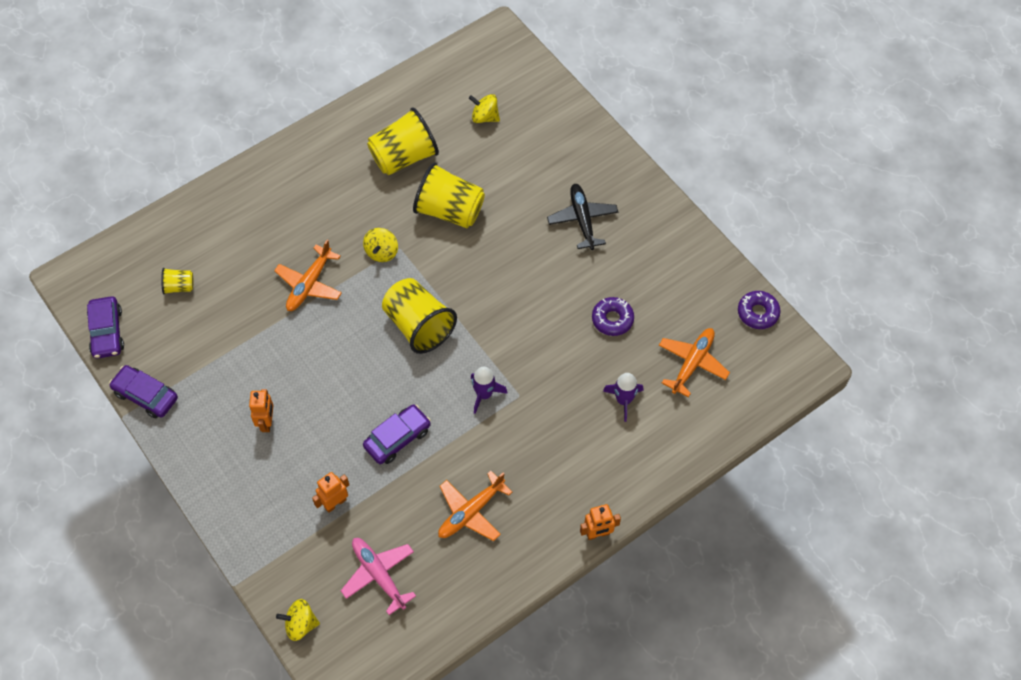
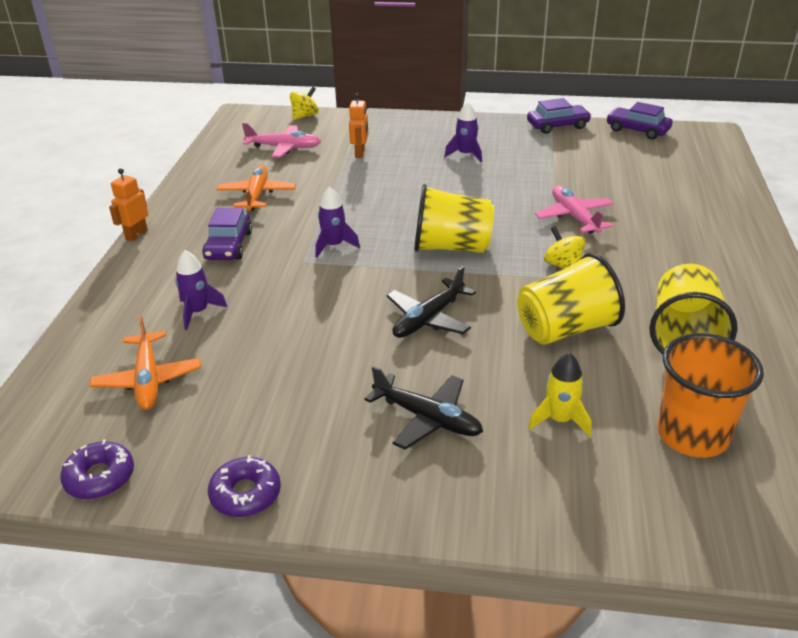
camera: 135 degrees right, 25 degrees down
yellow cup [161,268,193,294] -> none
orange robot [249,389,273,432] -> purple rocket [444,102,482,162]
orange plane [274,240,342,311] -> pink plane [535,186,614,233]
purple car [363,404,431,464] -> purple car moved to [202,208,252,260]
yellow spinning top [469,94,500,123] -> orange cup [657,333,764,458]
purple donut [592,297,634,336] -> purple donut moved to [208,455,281,517]
none -> black plane [387,266,476,338]
none -> yellow rocket [528,353,592,436]

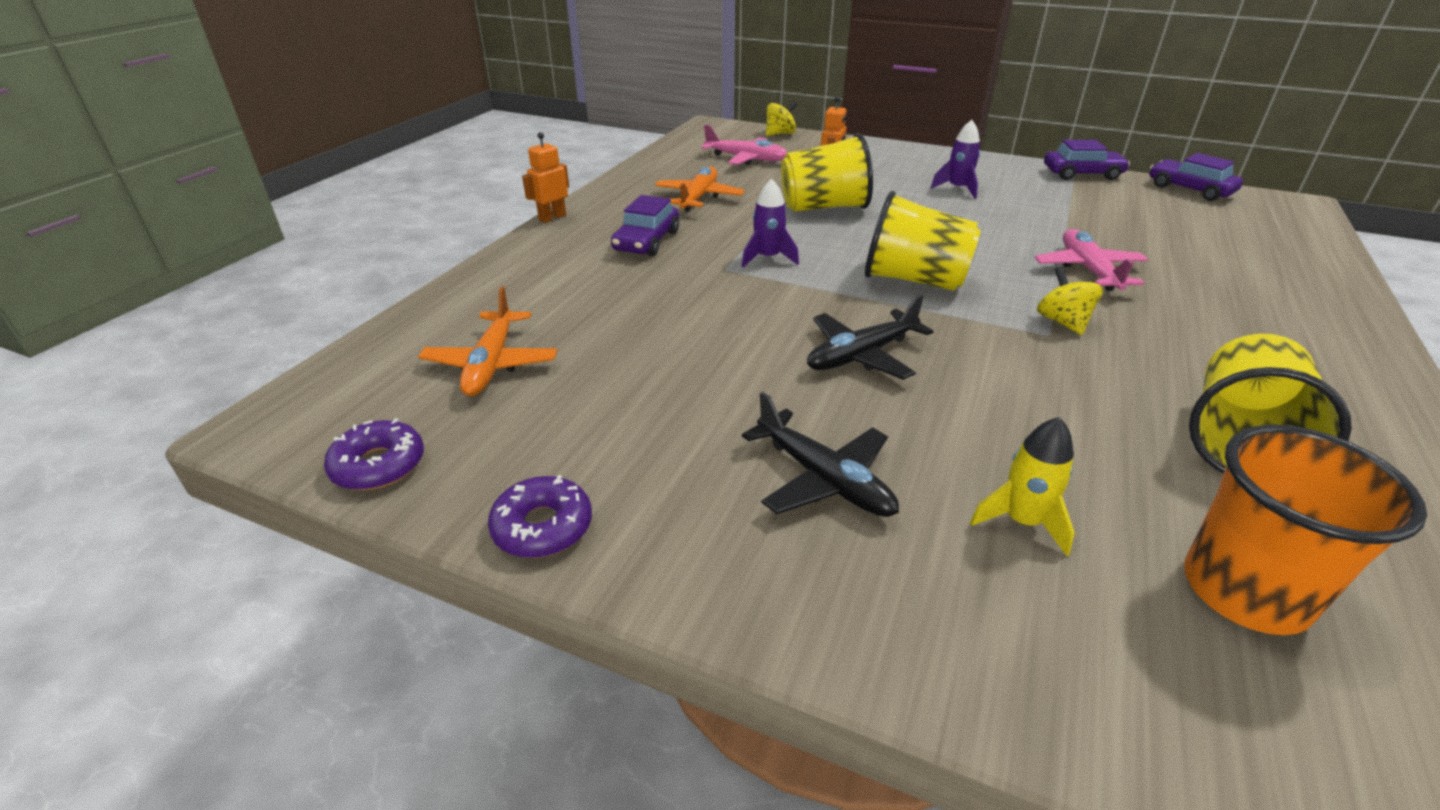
camera: 15 degrees right, 0 degrees up
purple rocket [175,250,227,330] -> none
yellow cup [517,253,625,345] -> yellow cup moved to [781,133,873,212]

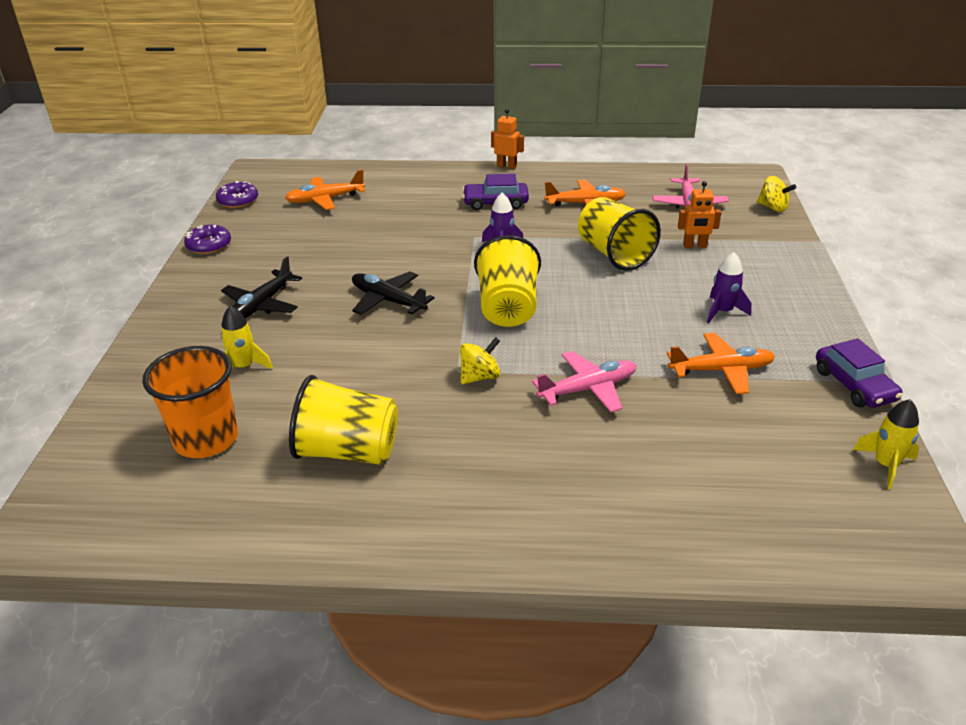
camera: 70 degrees right, 0 degrees up
purple car [1150,153,1243,201] -> yellow rocket [853,399,919,490]
none -> orange plane [667,333,775,394]

